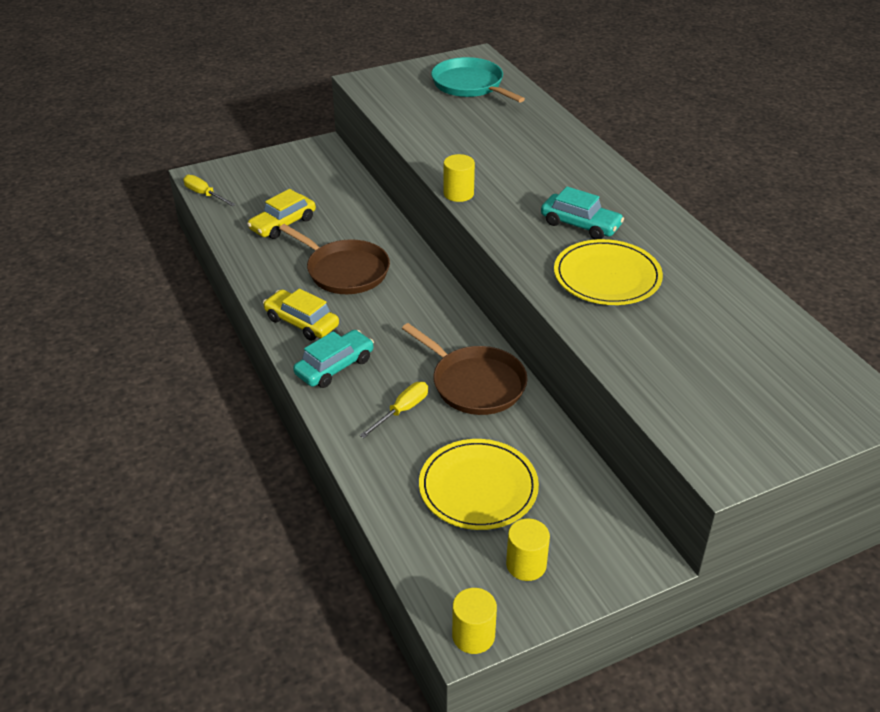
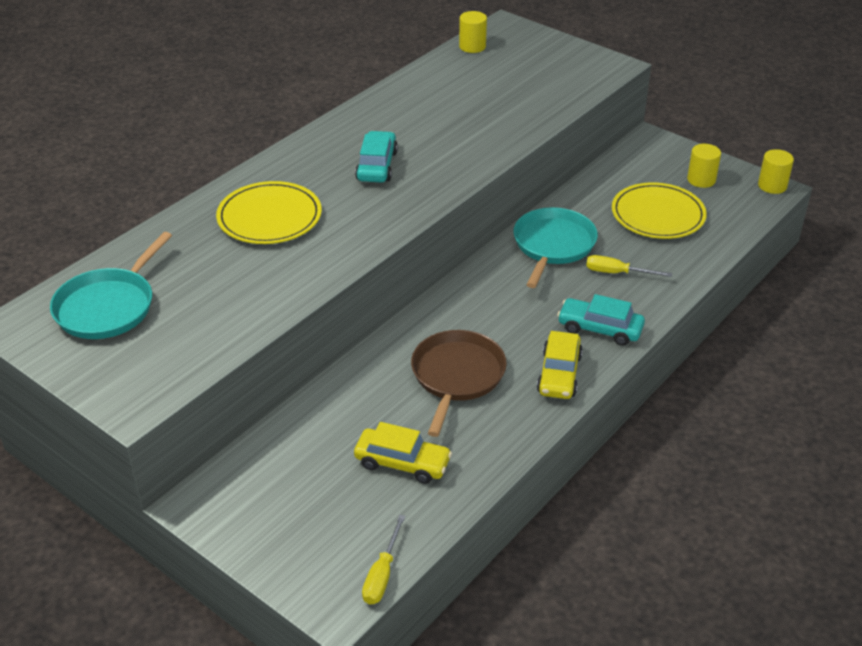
camera: 115 degrees left, 0 degrees up
brown pan [402,323,528,415] -> turquoise pan [514,207,598,288]
yellow cylinder [444,154,475,202] -> yellow cylinder moved to [459,11,487,53]
yellow plate [554,239,663,305] -> yellow plate moved to [216,181,322,244]

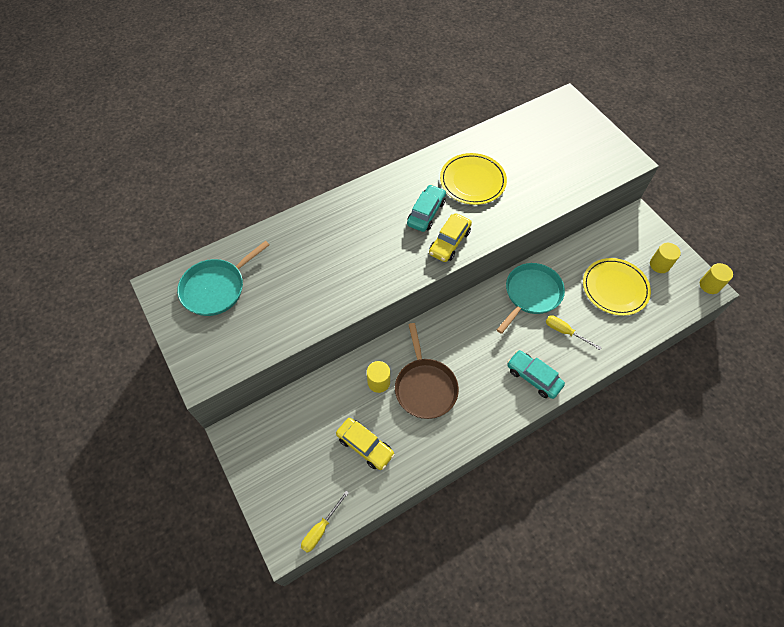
camera: 20 degrees right, 20 degrees up
yellow plate [216,181,322,244] -> yellow plate moved to [440,153,507,205]
brown pan [411,330,507,437] -> brown pan turned 135 degrees clockwise [395,323,459,419]
yellow cylinder [459,11,487,53] -> yellow cylinder moved to [367,361,390,393]
yellow car [537,331,583,399] -> yellow car moved to [429,214,472,262]

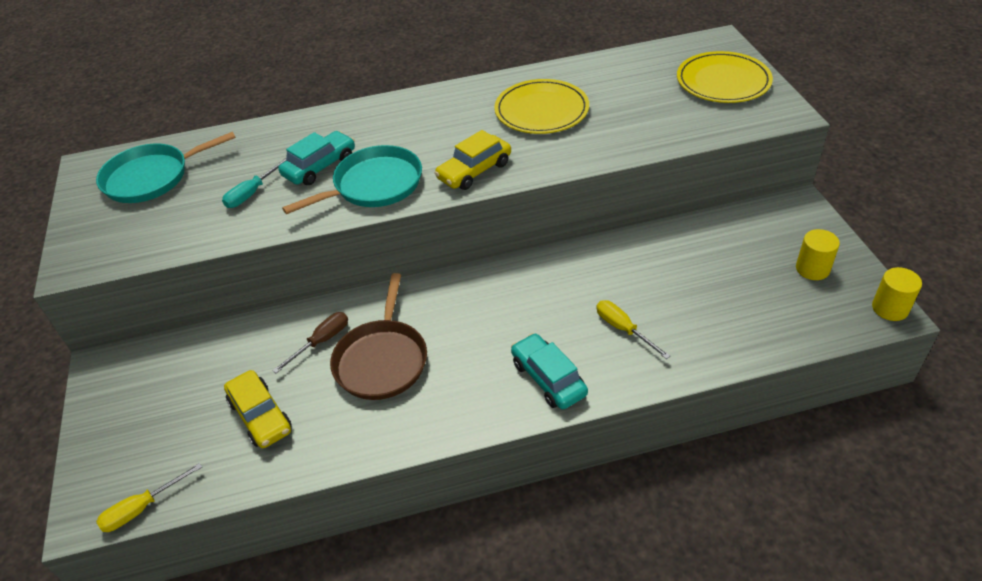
camera: 20 degrees right, 15 degrees down
yellow cylinder [367,361,390,393] -> brown screwdriver [272,312,348,373]
turquoise car [407,184,446,232] -> turquoise car moved to [278,131,355,185]
turquoise pan [497,263,565,334] -> turquoise pan moved to [282,145,422,214]
yellow plate [583,258,651,316] -> yellow plate moved to [677,51,773,103]
none -> turquoise screwdriver [222,158,287,208]

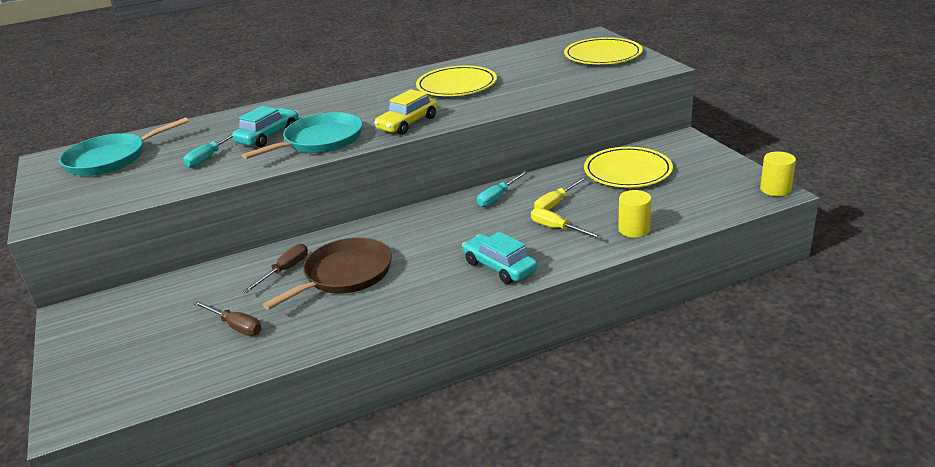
camera: 10 degrees left, 15 degrees down
yellow screwdriver [96,463,202,532] -> yellow screwdriver moved to [534,177,587,210]
yellow car [224,370,292,448] -> brown screwdriver [193,301,262,336]
brown pan [330,273,427,400] -> brown pan turned 135 degrees counterclockwise [263,237,392,310]
yellow cylinder [796,229,840,280] -> yellow cylinder moved to [618,190,651,238]
none -> turquoise screwdriver [477,171,528,207]
none -> yellow plate [584,147,673,187]

